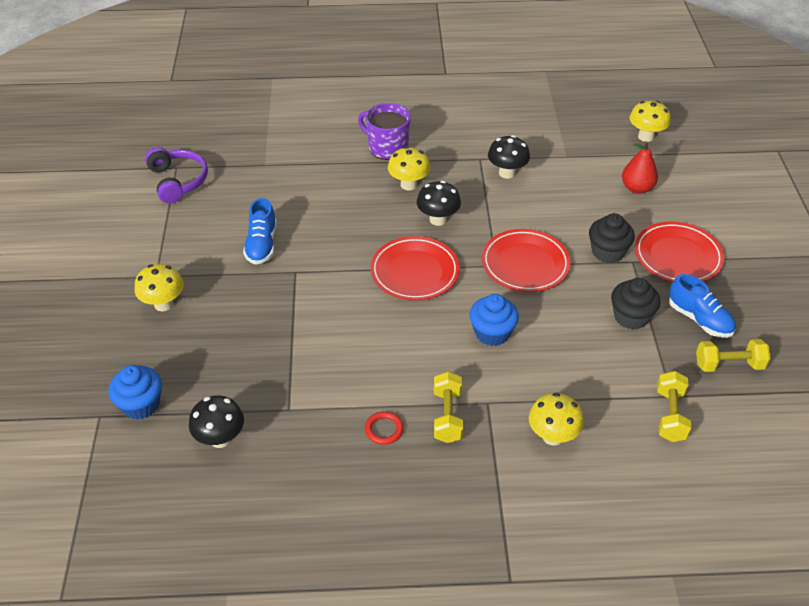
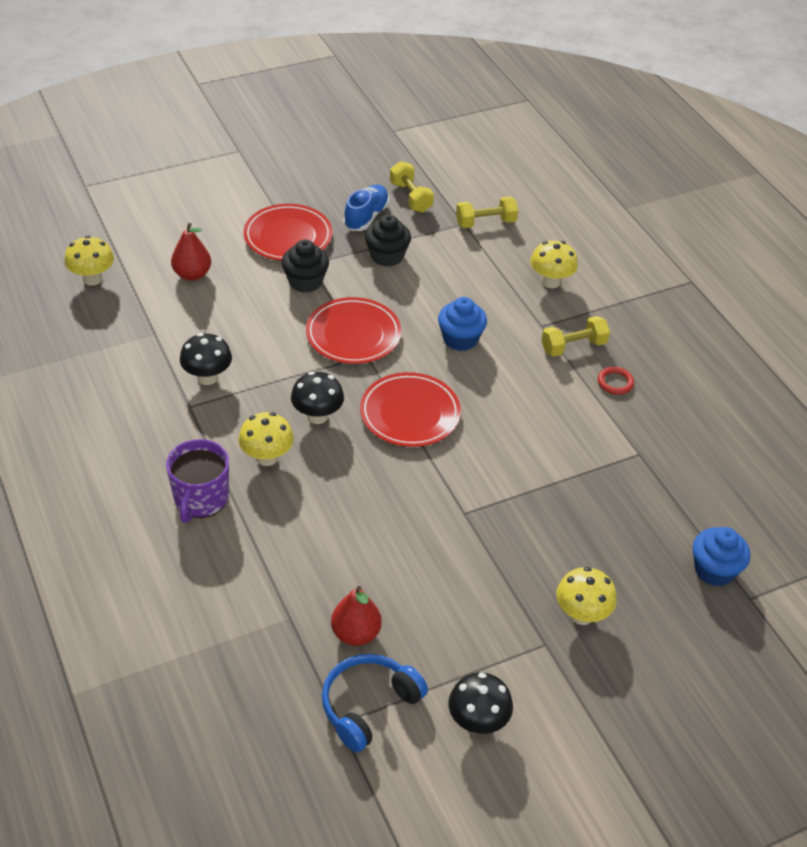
camera: 115 degrees left, 0 degrees up
purple headphones [145,147,208,204] -> blue headphones [322,654,428,752]
black mushroom [189,395,244,448] -> black mushroom moved to [448,672,513,734]
blue shoe [243,198,277,265] -> none
none -> red pear [331,586,382,646]

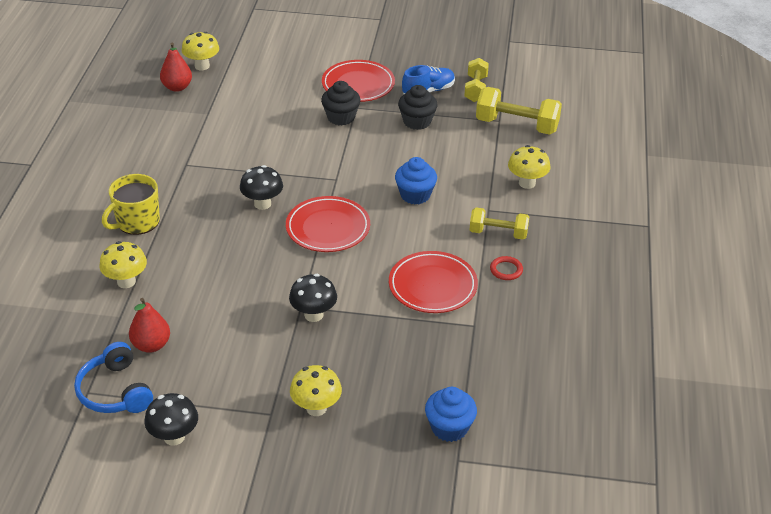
camera: 35 degrees right, 5 degrees down
purple mug [166,439,229,523] -> yellow mug [102,174,160,235]
red pear [171,223,211,281] -> red pear moved to [160,43,192,92]
black mushroom [180,333,232,385] -> black mushroom moved to [289,274,337,322]
yellow mushroom [238,412,294,466] -> yellow mushroom moved to [99,241,147,288]
red plate [306,297,401,364] -> red plate moved to [389,251,478,313]
blue headphones [322,654,428,752] -> blue headphones turned 105 degrees counterclockwise [74,342,153,413]
yellow dumbbell [456,196,518,228] -> yellow dumbbell [476,87,562,135], size x1.56

